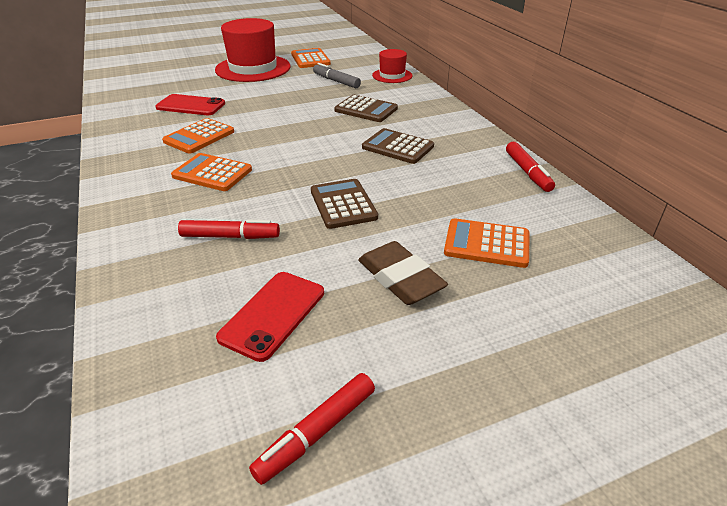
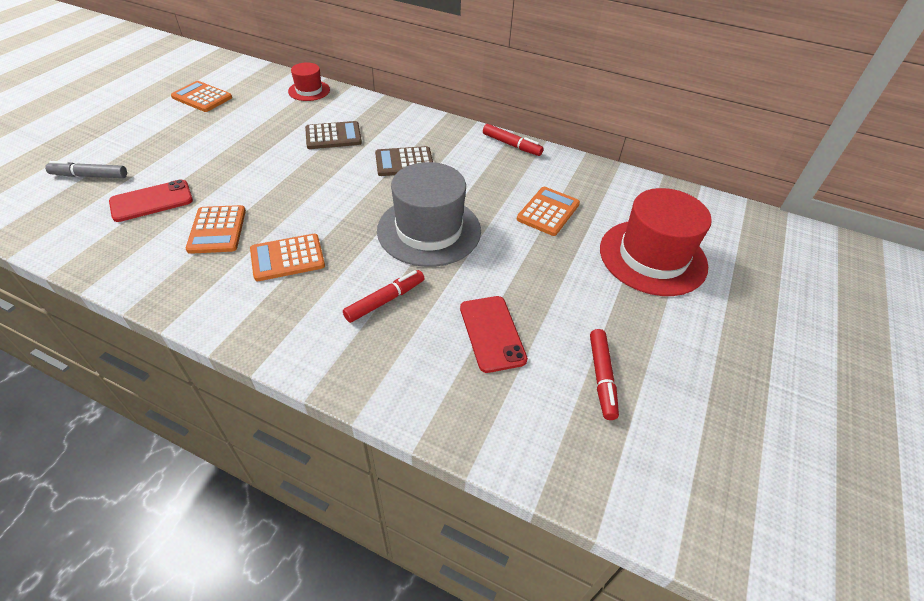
camera: 45 degrees left, 10 degrees up
red hat [215,18,291,82] -> red hat moved to [600,188,712,296]
brown calculator [311,179,378,229] -> grey hat [377,162,481,267]
grey marker [313,63,361,88] -> grey marker moved to [45,161,127,178]
brown eraser [358,241,448,305] -> none
orange calculator [444,218,529,268] -> orange calculator turned 150 degrees clockwise [517,187,580,236]

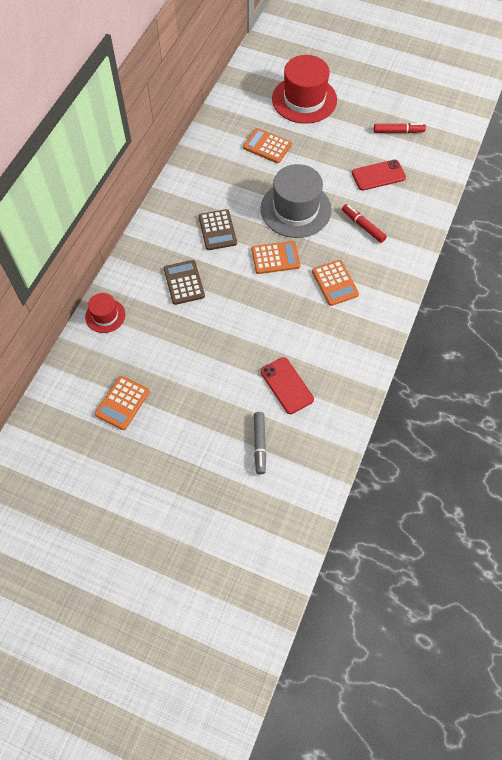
camera: 90 degrees left, 15 degrees up
orange calculator [186,205,246,254] -> orange calculator moved to [251,241,301,274]
red marker [483,124,544,156] -> none

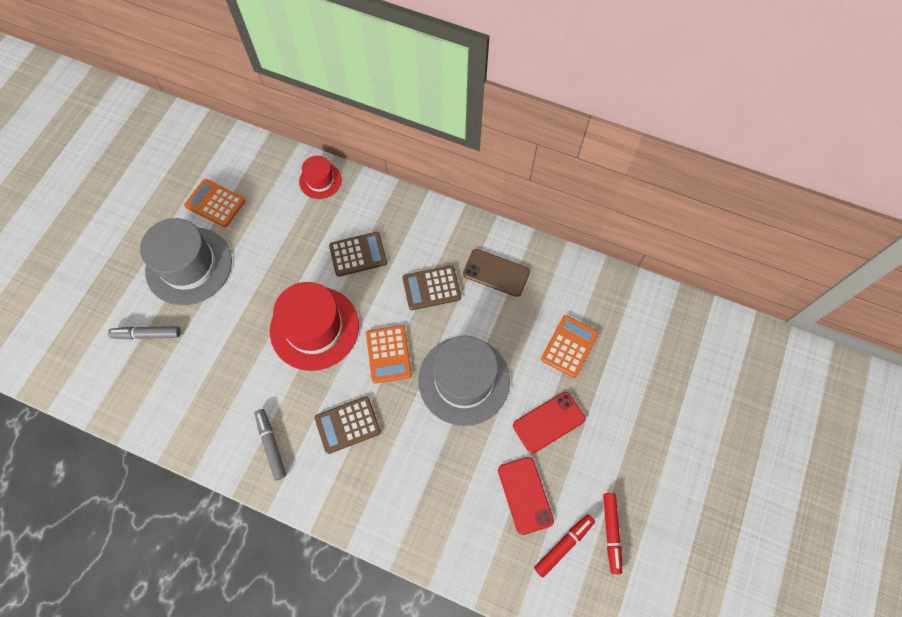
camera: 90 degrees right, 5 degrees up
red phone [260,357,314,414] -> red phone moved to [513,392,586,453]
red hat [272,55,337,124] -> red hat moved to [270,282,359,371]
orange calculator [312,260,359,306] -> brown calculator [315,396,381,454]
red marker [342,204,387,243] -> red marker moved to [534,514,595,577]
none -> grey hat [140,218,232,305]
none -> grey marker [254,409,286,480]
none -> brown phone [463,249,530,297]

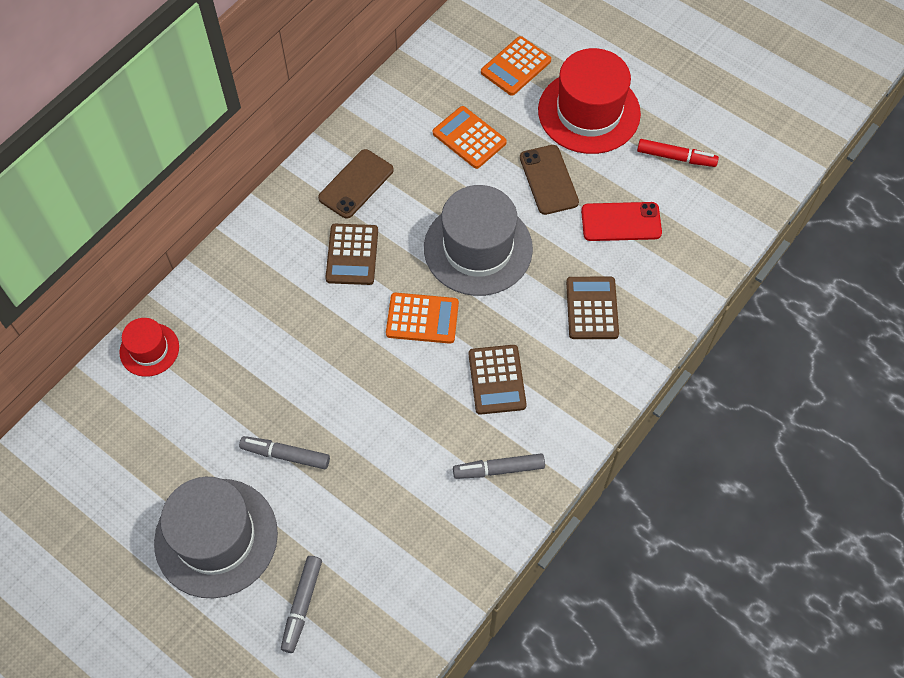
camera: 75 degrees left, 5 degrees down
orange calculator [184,179,245,227] -> orange calculator moved to [481,36,551,96]
red hat [270,282,359,371] -> red hat moved to [538,48,641,154]
brown calculator [329,232,387,277] -> brown calculator moved to [566,277,619,339]
red phone [513,392,586,453] -> brown phone [520,145,579,215]
red marker [534,514,595,577] -> none
none -> grey marker [239,436,330,469]

